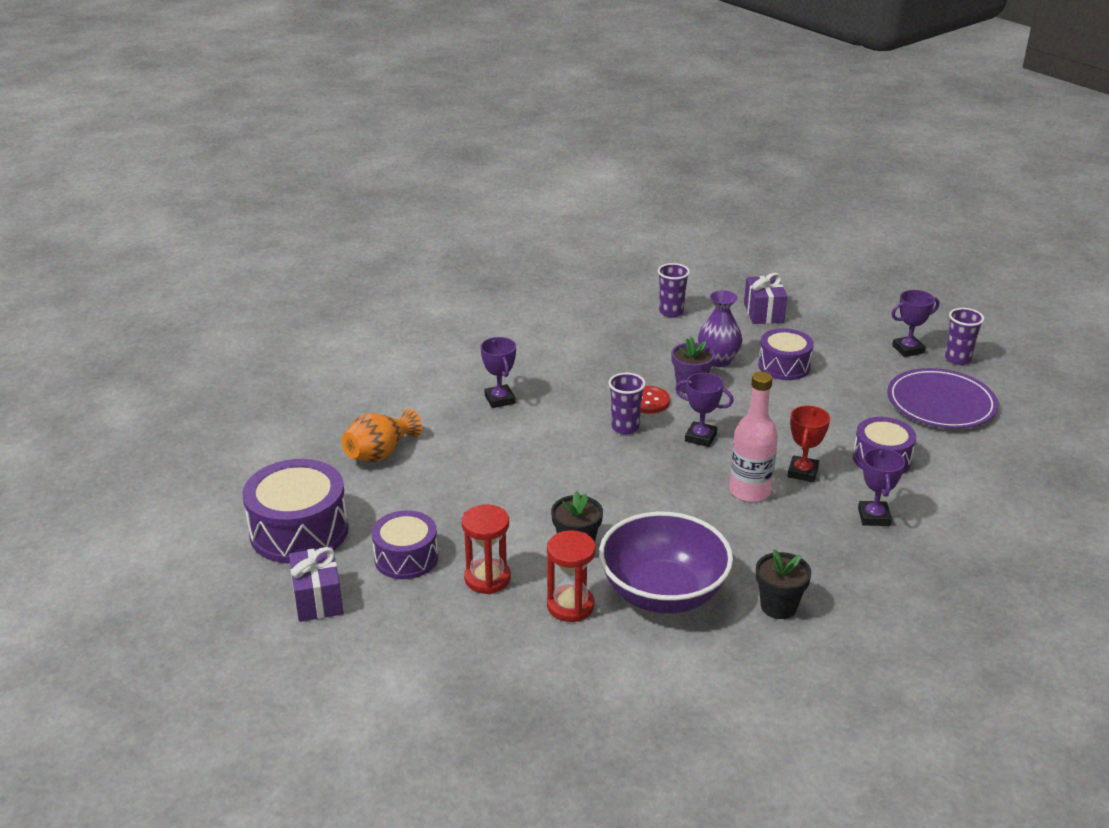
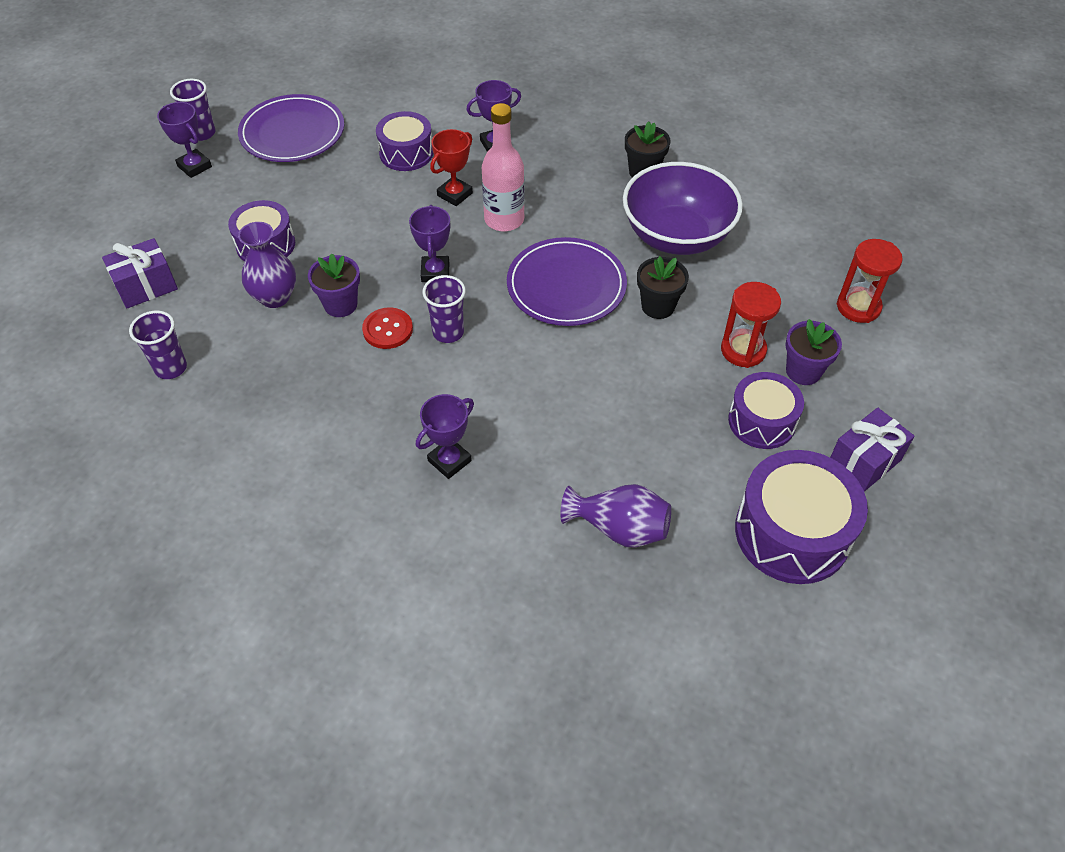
camera: 115 degrees left, 20 degrees up
orange vase [341,409,422,462] -> purple vase [560,484,671,547]
red hourglass [547,530,596,622] -> red hourglass moved to [837,239,903,323]
red trophy [787,406,830,482] -> red trophy turned 45 degrees counterclockwise [430,129,473,206]
none -> purple plate [507,237,627,326]
none -> purple flower pot [785,319,842,385]

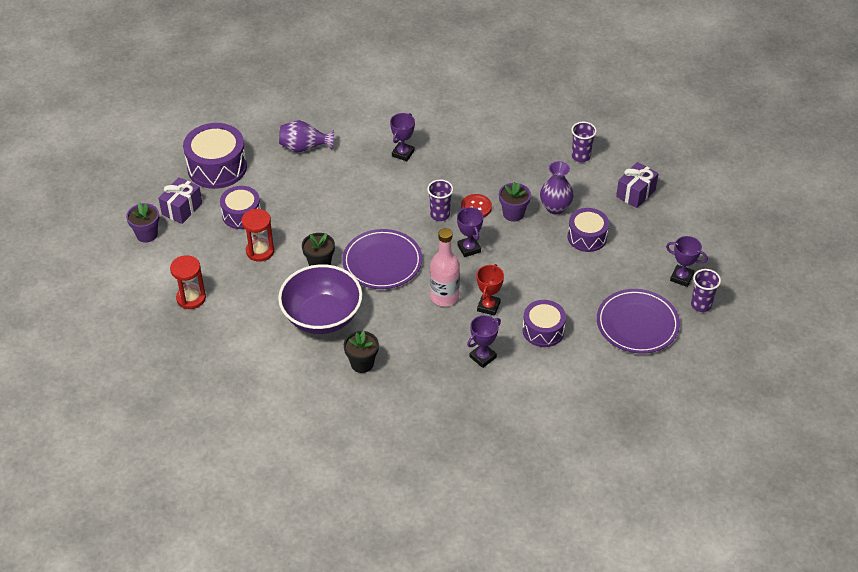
camera: 160 degrees right, 5 degrees down
purple flower pot [785,319,842,385] -> purple flower pot moved to [126,202,159,243]

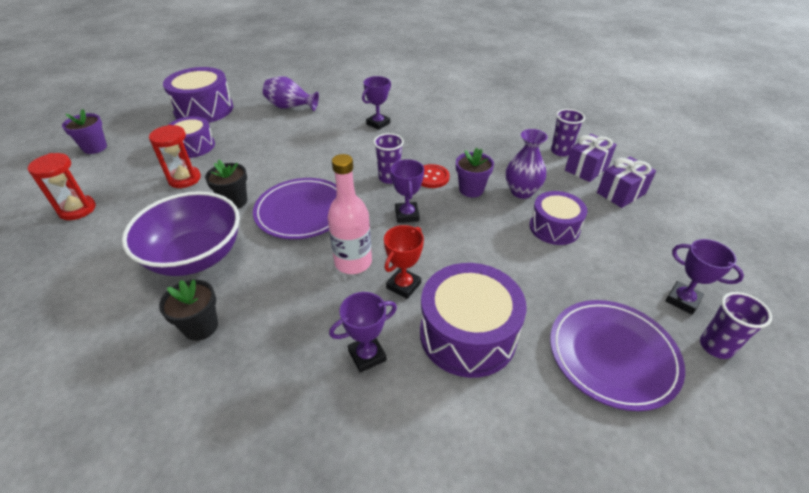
camera: 15 degrees right, 5 degrees down
purple gift [159,177,202,224] -> purple gift moved to [565,134,617,182]
purple drum [522,300,566,347] -> purple drum [420,263,526,378], size x1.57

